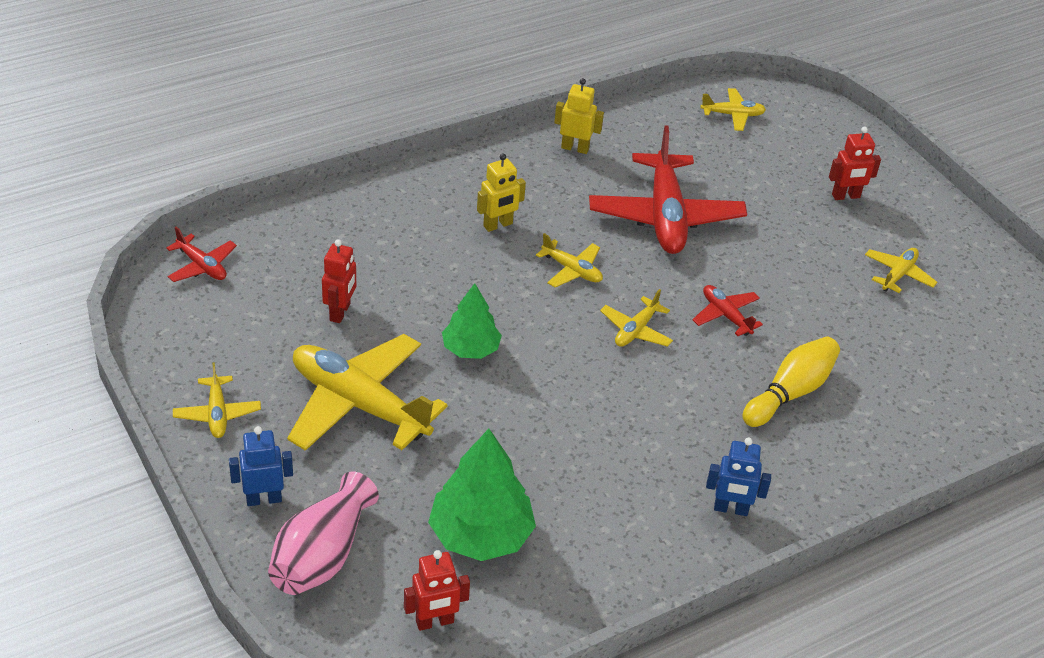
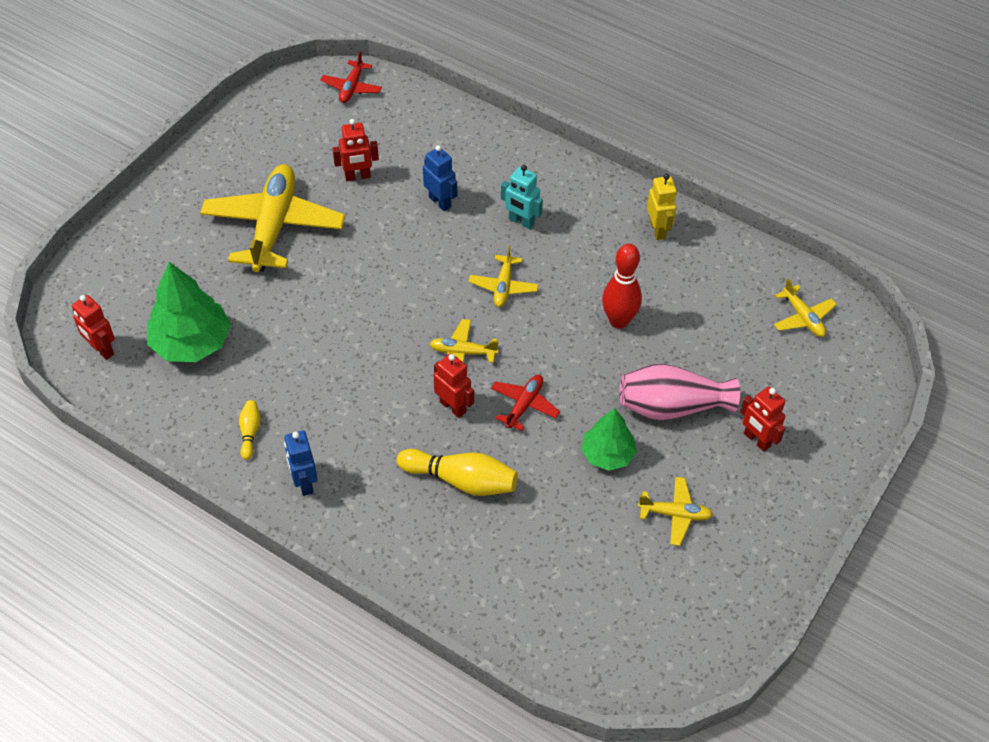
camera: 65 degrees right, 10 degrees up
yellow plane [173,362,261,438] -> none
blue robot [229,426,293,506] -> blue robot moved to [423,145,457,211]
pink vase [268,471,379,595] -> pink vase moved to [620,363,740,420]
green tree [442,283,502,359] -> green tree moved to [581,408,637,471]
yellow robot [477,153,526,232] -> turquoise robot [501,165,543,230]
red plane [589,125,747,254] -> red bowling pin [602,244,642,329]
none -> yellow bowling pin [239,400,261,460]
none -> red robot [434,353,474,418]

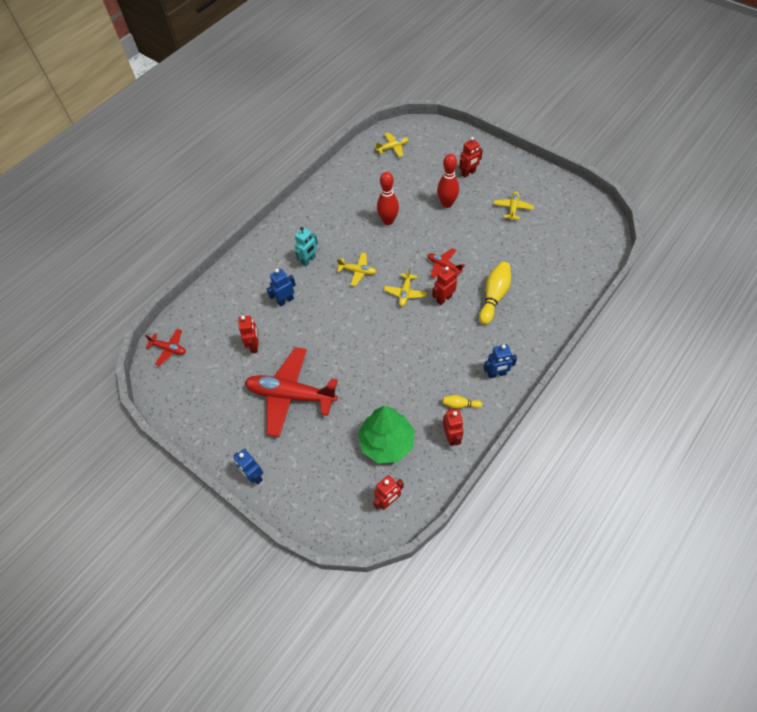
camera: 80 degrees left, 5 degrees up
yellow plane [200,164,345,272] -> red plane [245,347,338,437]
green tree [581,408,637,471] -> none
pink vase [620,363,740,420] -> red bowling pin [437,154,459,208]
yellow robot [647,174,677,240] -> none
none -> blue robot [234,449,263,485]
none -> red robot [443,408,464,446]

